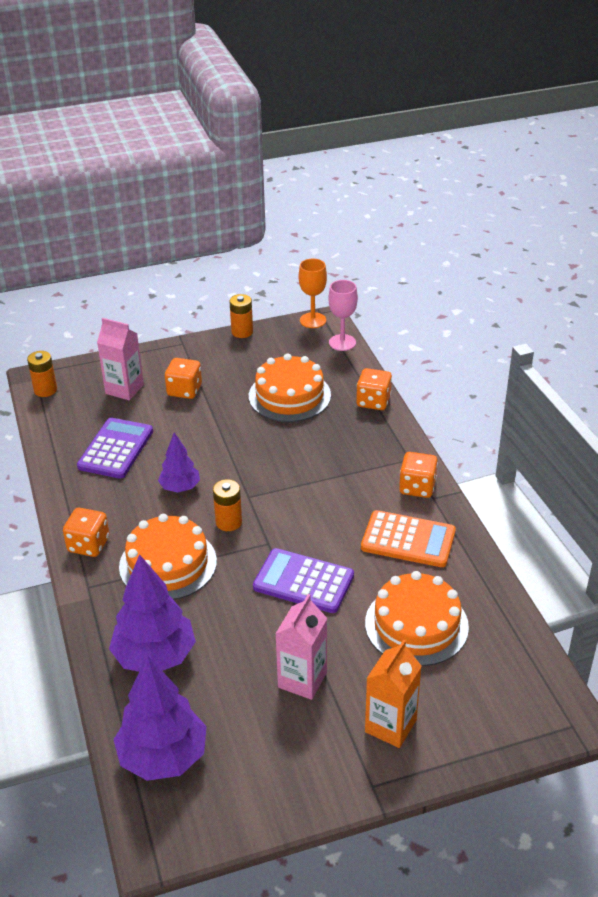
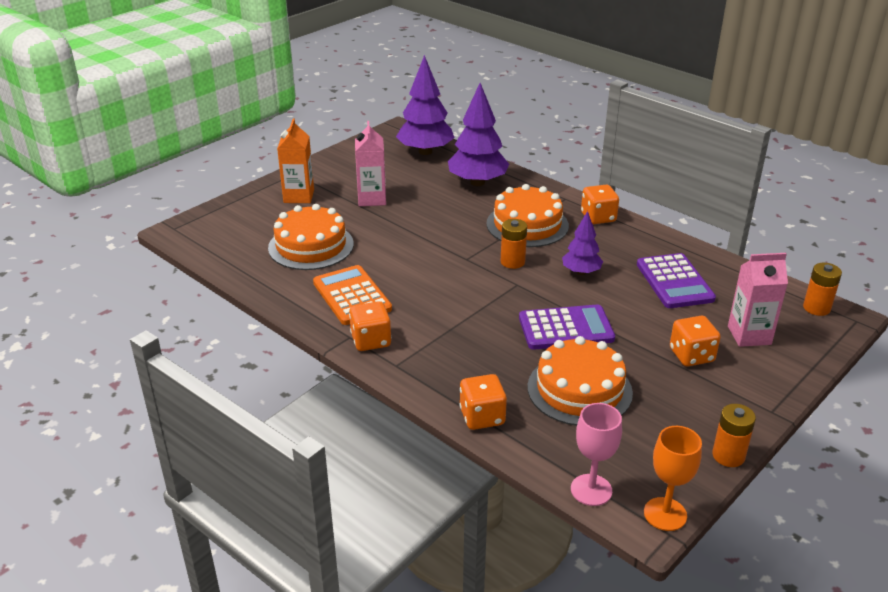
camera: 150 degrees right, 5 degrees down
purple calculator [253,548,354,613] -> purple calculator moved to [519,305,615,350]
orange calculator [361,510,456,567] -> orange calculator turned 75 degrees clockwise [313,265,392,325]

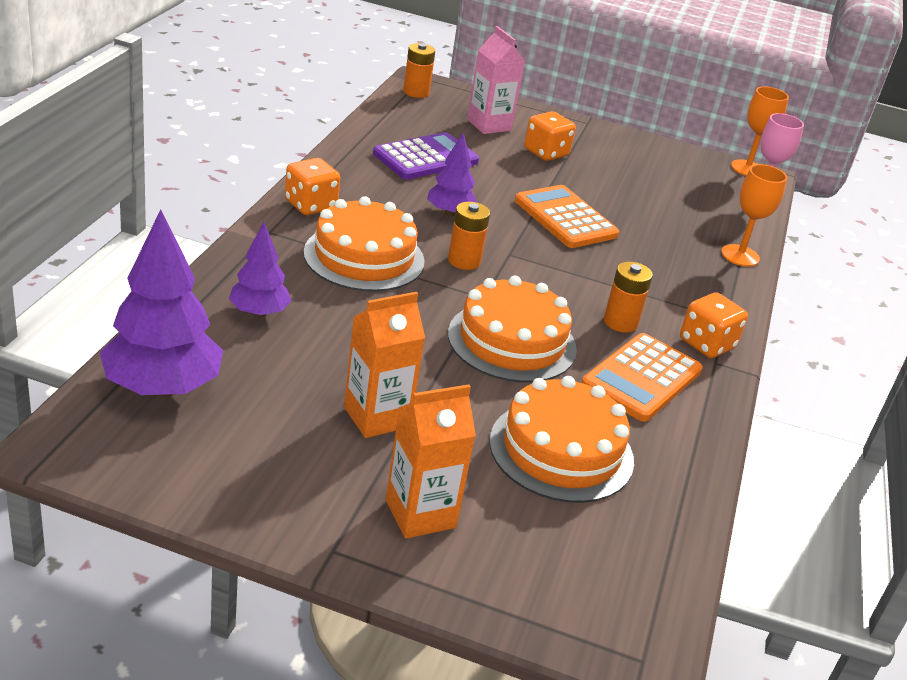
camera: 120 degrees left, 0 degrees up
pink carton [355,121,386,206] -> orange carton [344,292,425,438]
purple tree [448,83,509,186] -> purple tree [229,222,292,317], size x0.58
orange dice [459,374,507,430] -> orange goblet [721,164,787,267]
purple calculator [519,305,615,350] -> orange calculator [515,185,619,248]
orange cake [527,336,633,426] -> orange cake moved to [448,276,577,383]
orange battery [712,404,756,467] -> orange battery moved to [604,262,653,333]

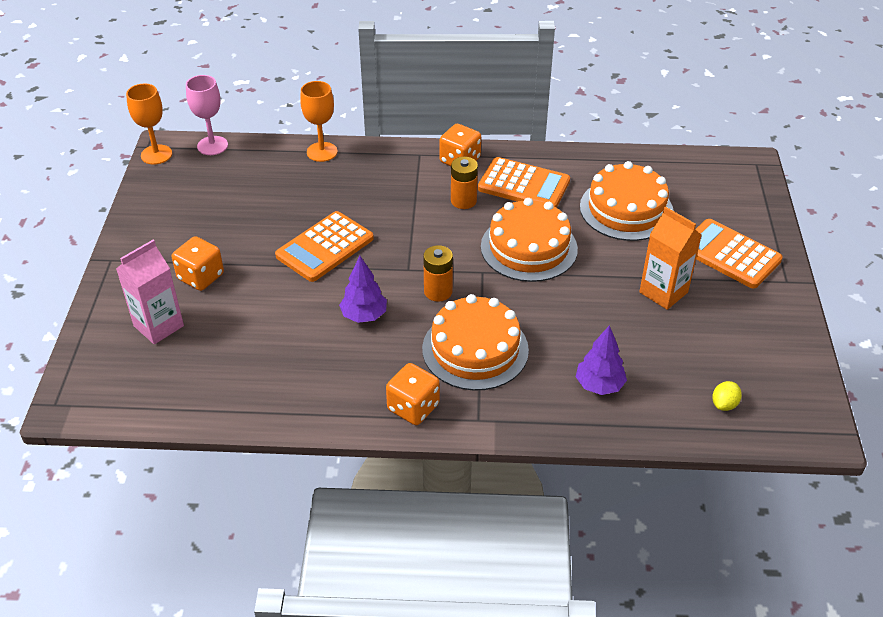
camera: 100 degrees left, 10 degrees up
purple tree [100,209,223,396] -> yellow lemon [712,381,742,411]
purple calculator [373,132,479,179] -> none
orange carton [386,384,476,539] -> orange calculator [695,219,783,289]
orange battery [403,43,435,98] -> none

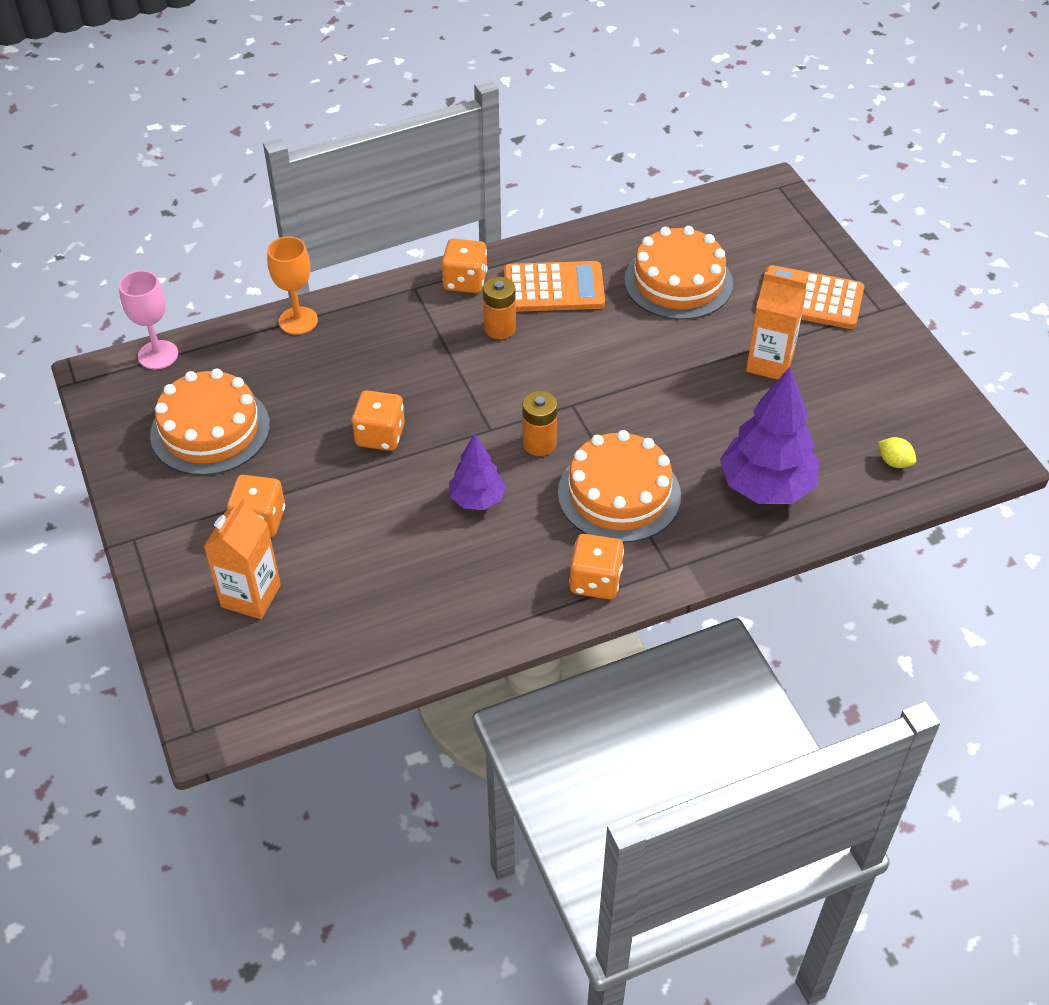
camera: 25 degrees left, 5 degrees up
pink carton [116,240,184,344] -> orange carton [204,497,281,619]
orange goblet [126,84,172,165] -> none
orange calculator [275,211,374,282] -> orange dice [352,390,405,451]
orange cake [481,198,578,282] -> orange cake moved to [150,369,270,475]
purple tree [576,325,627,395] -> purple tree [720,367,819,504], size x1.74
yellow lemon [712,381,742,411] -> yellow lemon turned 60 degrees counterclockwise [878,437,916,468]

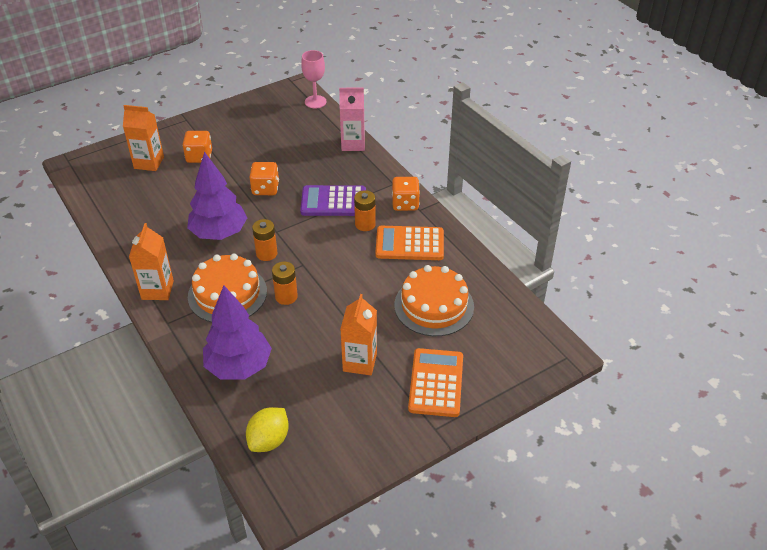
camera: 80 degrees right, 5 degrees down
orange cake [150,369,270,475] -> none
orange goblet [267,236,318,335] -> pink carton [339,87,365,151]
purple tree [449,433,506,510] -> purple tree [187,152,247,240], size x1.74
orange calculator [504,261,605,312] -> orange calculator turned 105 degrees clockwise [376,226,444,260]
orange dice [569,534,624,599] -> orange carton [129,223,174,300]
yellow lemon [878,437,916,468] -> yellow lemon [246,407,289,452], size x1.76
none -> orange battery [272,262,298,305]
none -> purple calculator [300,185,366,216]

